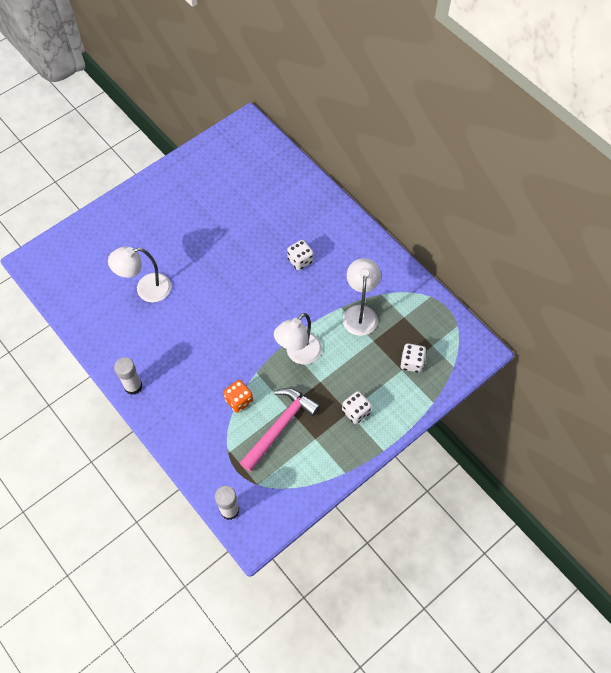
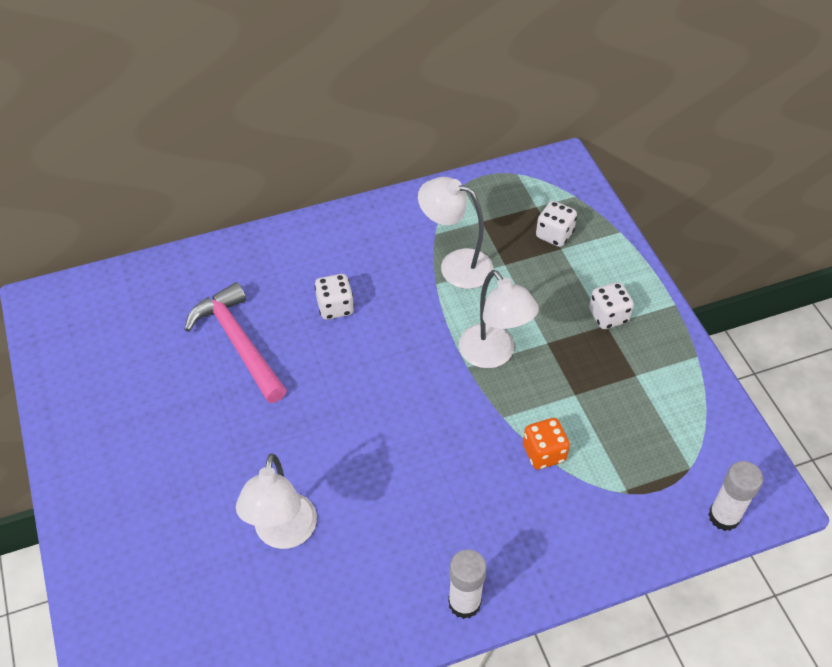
camera: 70 degrees left, 10 degrees down
pink hammer [240,388,320,472] -> pink hammer moved to [184,282,287,403]

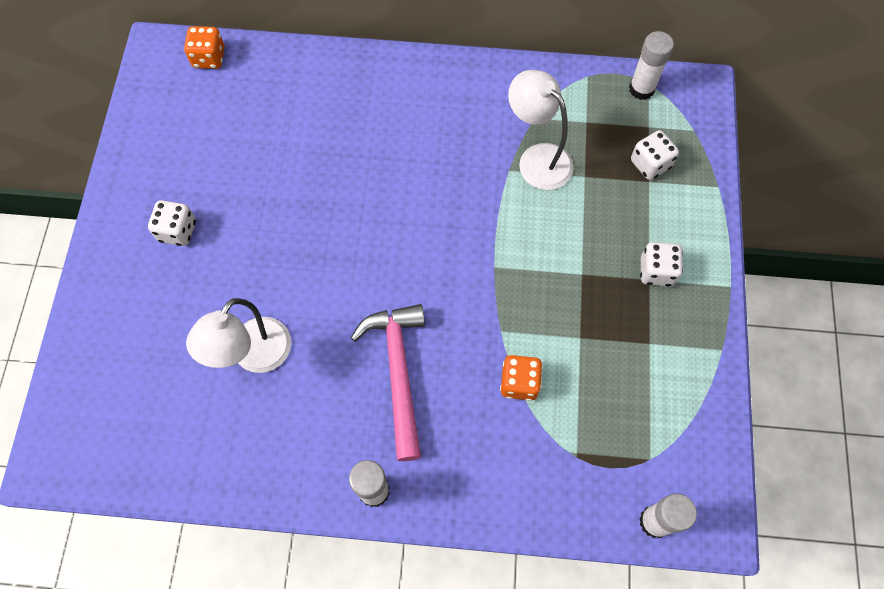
camera: 25 degrees right, 15 degrees up
pink hammer [184,282,287,403] -> pink hammer moved to [351,304,425,461]
white dice [314,274,354,320] -> white dice moved to [148,200,196,246]
white lamp [459,270,539,368] -> none
none -> orange dice [184,26,224,69]
none -> white glue stick [629,31,674,100]

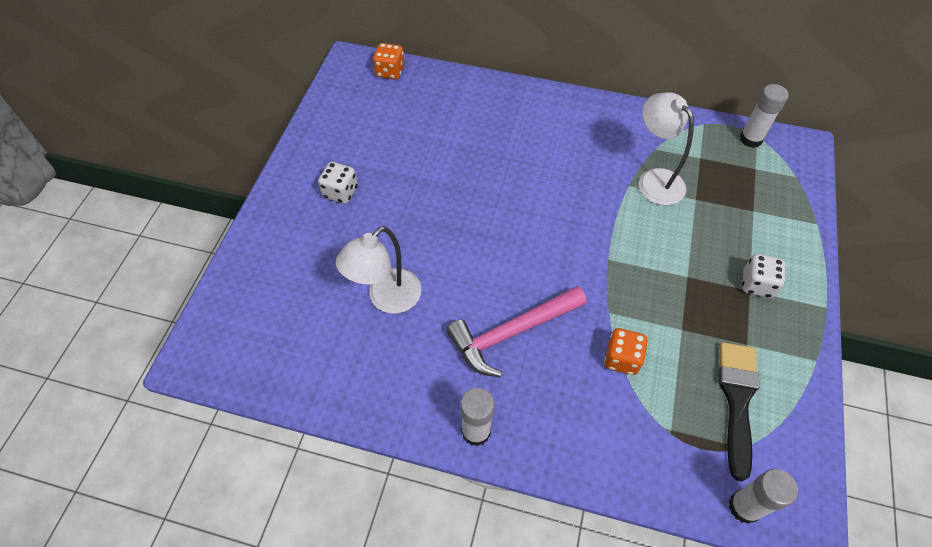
camera: 10 degrees right, 10 degrees down
pink hammer [351,304,425,461] -> pink hammer turned 120 degrees counterclockwise [446,286,587,377]
white dice [631,130,679,180] -> none
none -> black brush [719,342,759,482]

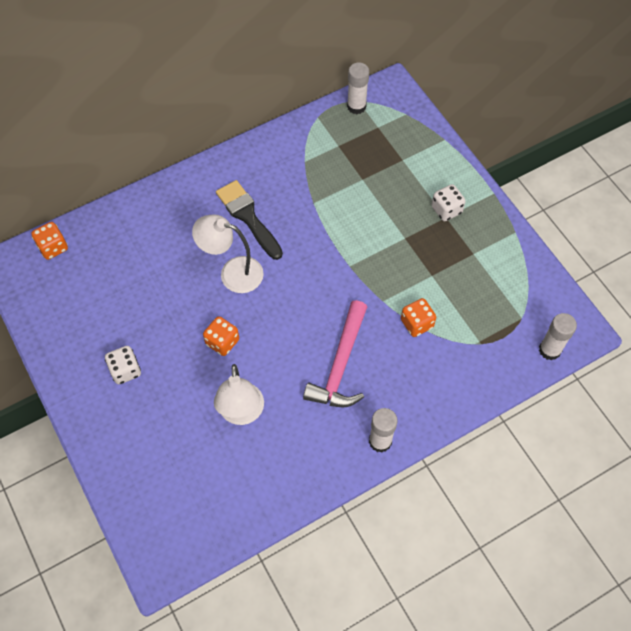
camera: 45 degrees left, 5 degrees up
white lamp [639,92,694,205] -> white lamp moved to [192,214,264,293]
black brush [719,342,759,482] -> black brush moved to [216,180,283,260]
none -> orange dice [203,316,239,356]

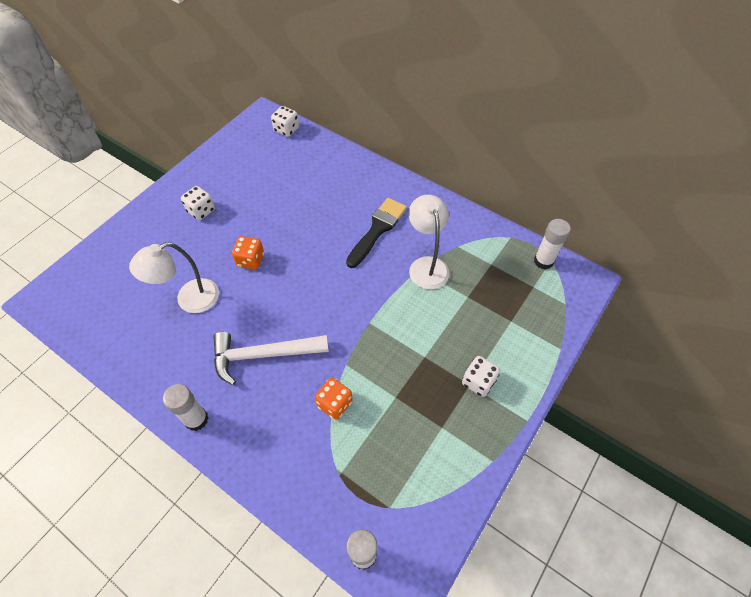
camera: 65 degrees right, 5 degrees down
orange dice [31,222,68,260] -> white dice [271,106,299,137]
white lamp [192,214,264,293] -> white lamp moved to [409,195,449,290]
pink hammer [303,300,367,407] -> white hammer [213,332,329,385]

